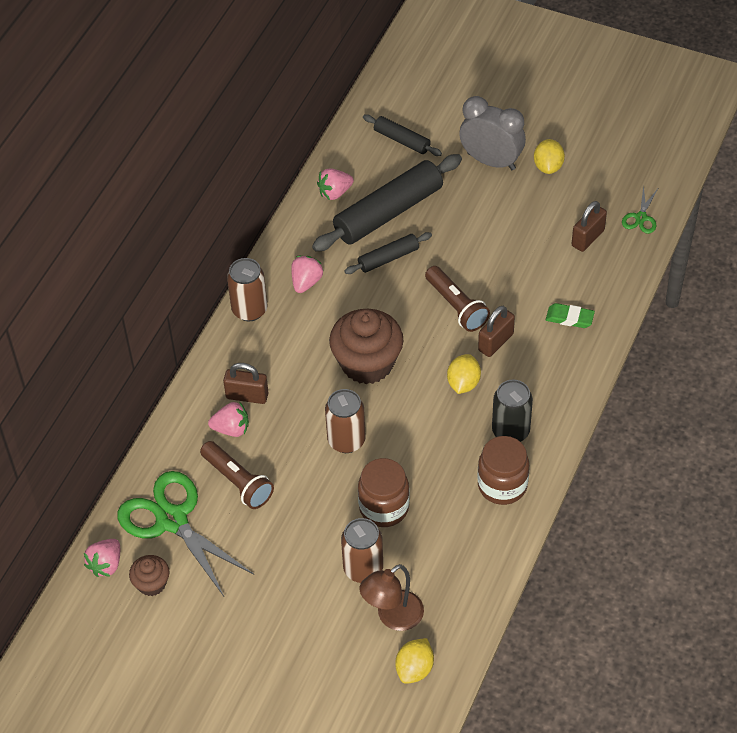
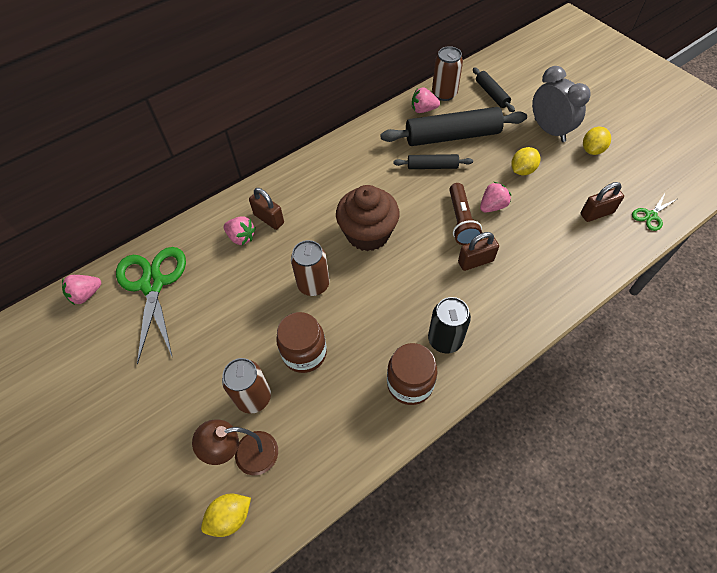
camera: 30 degrees right, 5 degrees up
brown cupcake [129,555,169,596] -> none
brown flashlight [200,441,274,509] -> none
brown can [227,258,268,322] -> brown can moved to [432,46,463,101]
pink strawberry [291,256,323,293] -> pink strawberry moved to [480,182,511,212]
yellow lemon [447,354,481,394] -> yellow lemon moved to [511,147,540,175]
green eraser [546,303,595,328] -> none

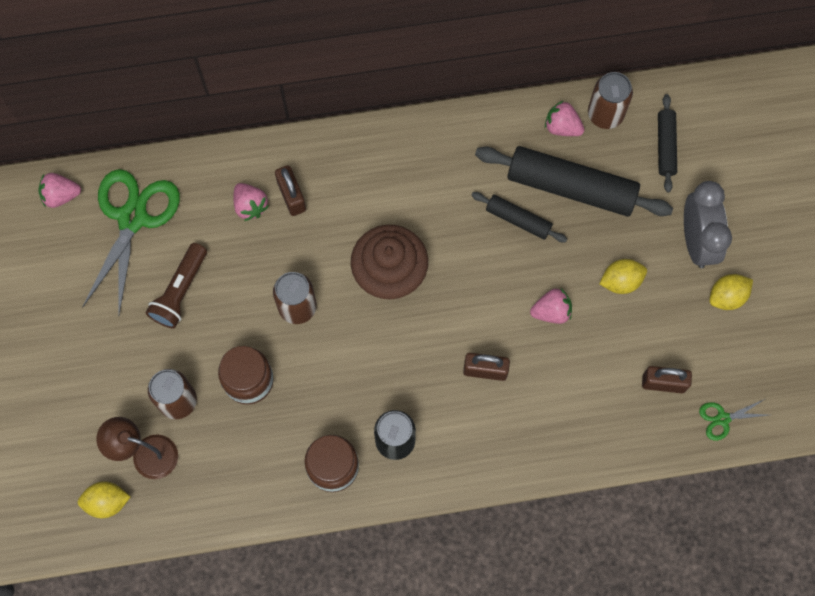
camera: 25 degrees right, 15 degrees up
brown flashlight [449,183,482,245] -> brown flashlight moved to [146,243,207,329]

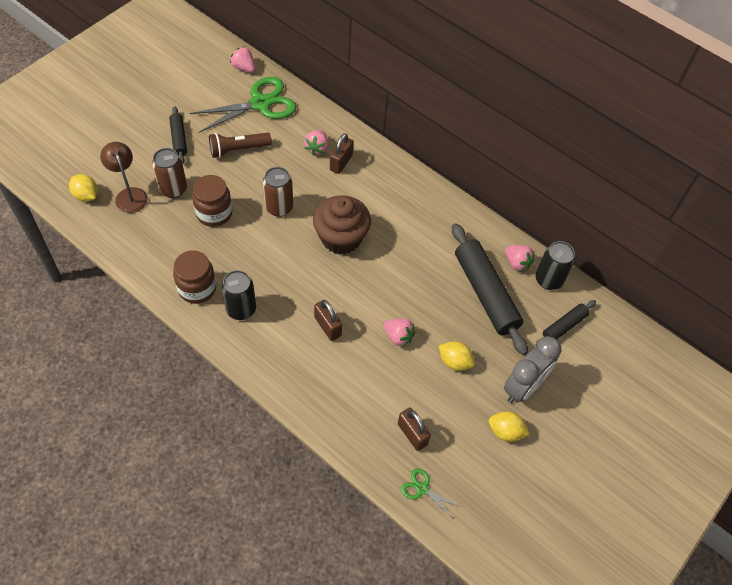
camera: 45 degrees right, 15 degrees down
black rolling pin [471,192,567,242] -> black rolling pin moved to [169,106,187,164]
pink strawberry [545,100,584,136] -> pink strawberry turned 150 degrees clockwise [505,245,535,272]
brown can [588,72,633,129] -> black can [536,241,575,290]

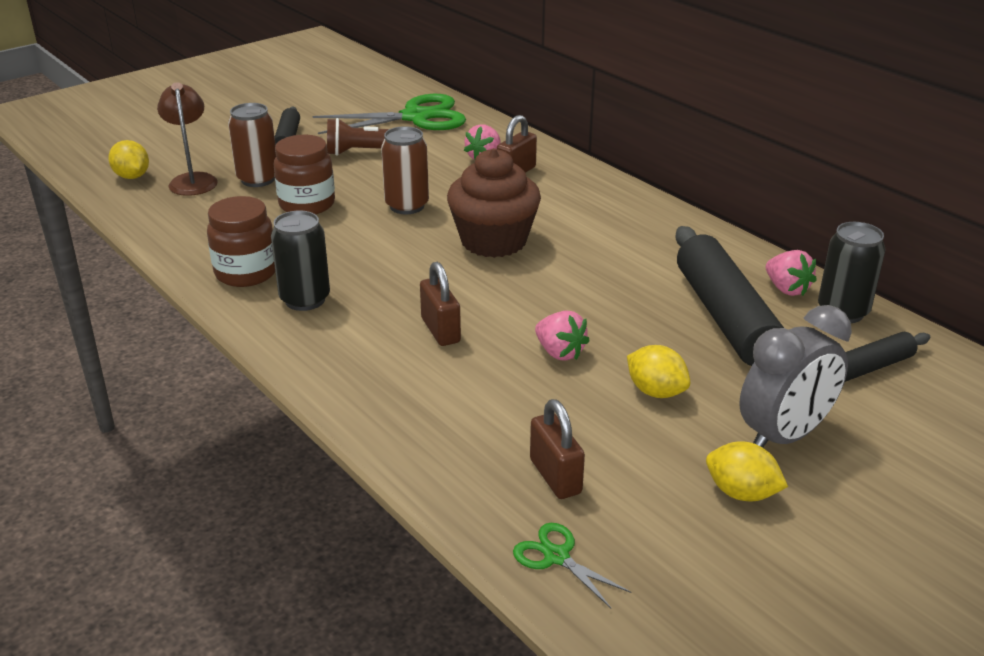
camera: 15 degrees right, 25 degrees down
pink strawberry [230,46,255,72] -> none

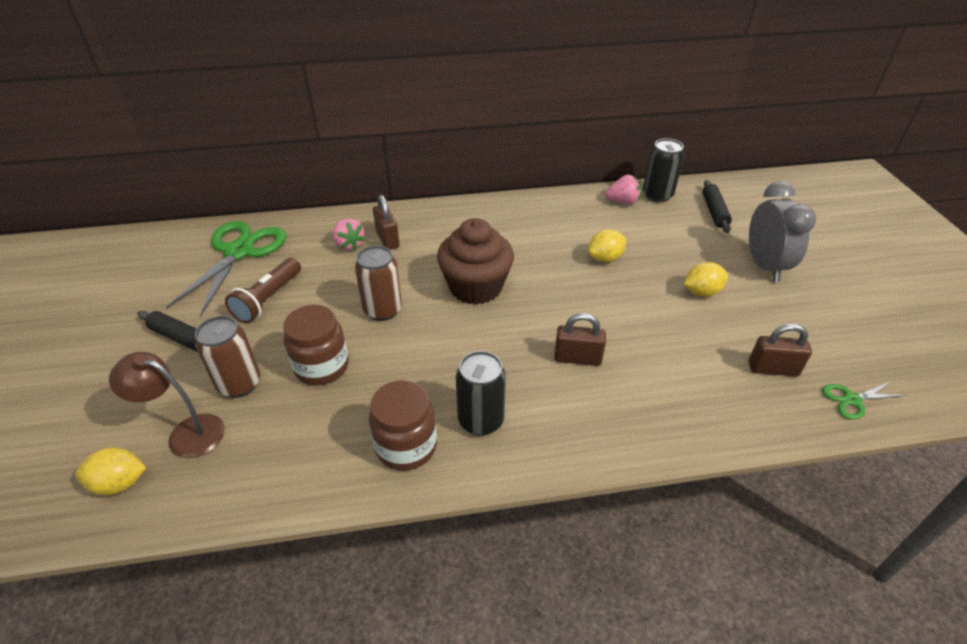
camera: 60 degrees left, 10 degrees up
pink strawberry [535,310,590,361] -> none
black rolling pin [675,226,784,366] -> none
yellow lemon [706,441,788,501] -> yellow lemon moved to [588,229,627,262]

